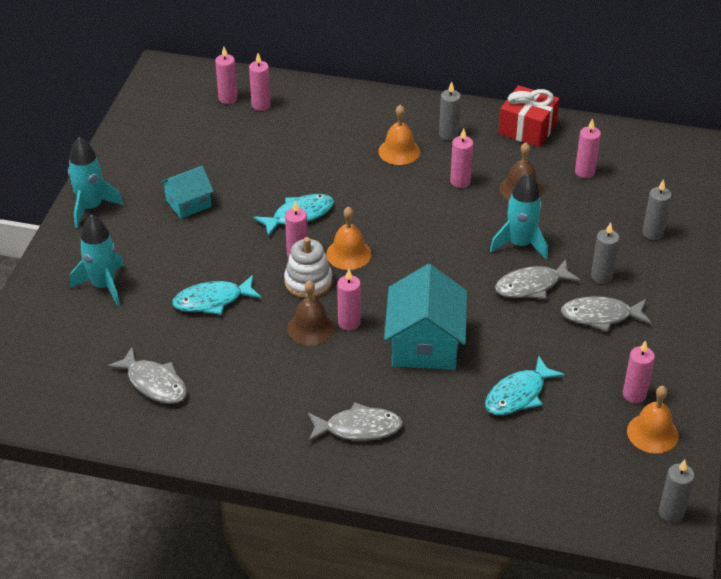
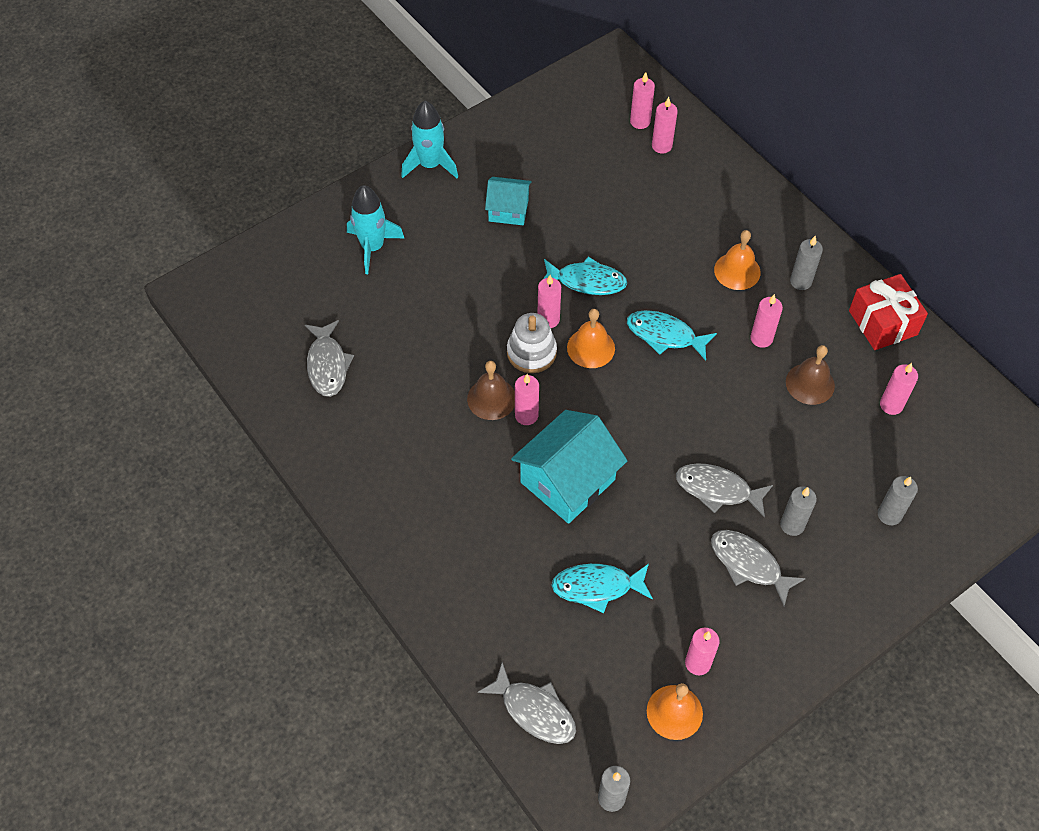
camera: 40 degrees right, 15 degrees up
turquoise fish [172,275,262,315] -> turquoise fish moved to [627,310,717,361]
grey fish [308,402,403,442] -> grey fish moved to [478,662,576,744]
turquoise rocket [490,173,548,260] -> none

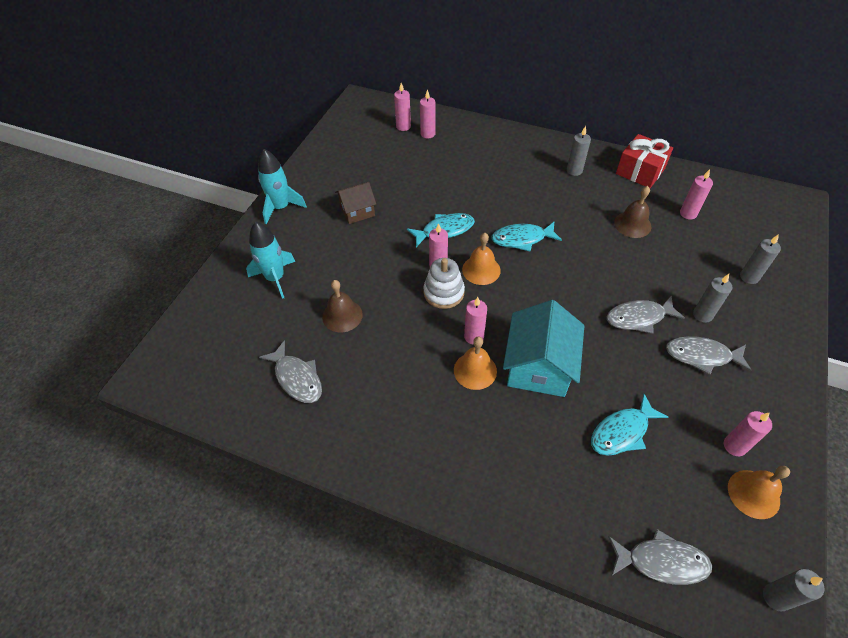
camera: 30 degrees left, 5 degrees down
brown bell [467,361,515,420] -> brown bell moved to [322,280,363,333]
turquoise house [485,177,532,225] -> brown house [335,182,376,224]
orange bell [714,230,761,290] -> orange bell moved to [454,336,497,390]
pink candle [750,294,783,348] -> none

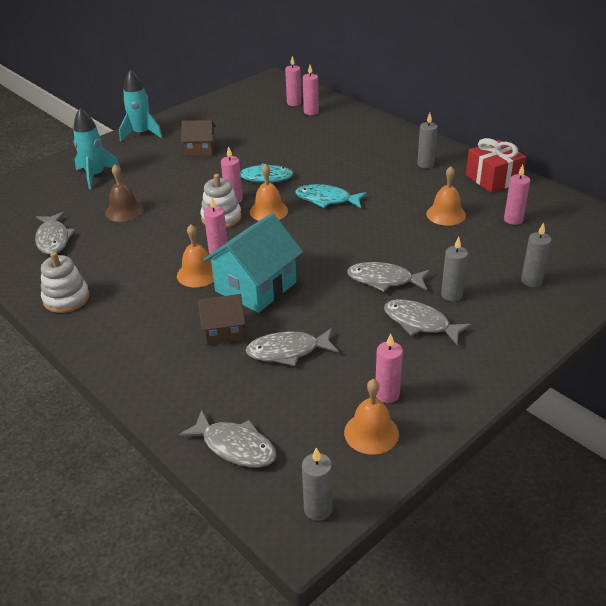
camera: 25 degrees right, 15 degrees down
turquoise fish [591,394,668,456] -> grey fish [246,328,339,366]
brown bell [614,186,651,238] -> orange bell [426,166,466,226]
none -> white stacking toy [41,252,90,313]
none -> brown house [198,294,245,345]

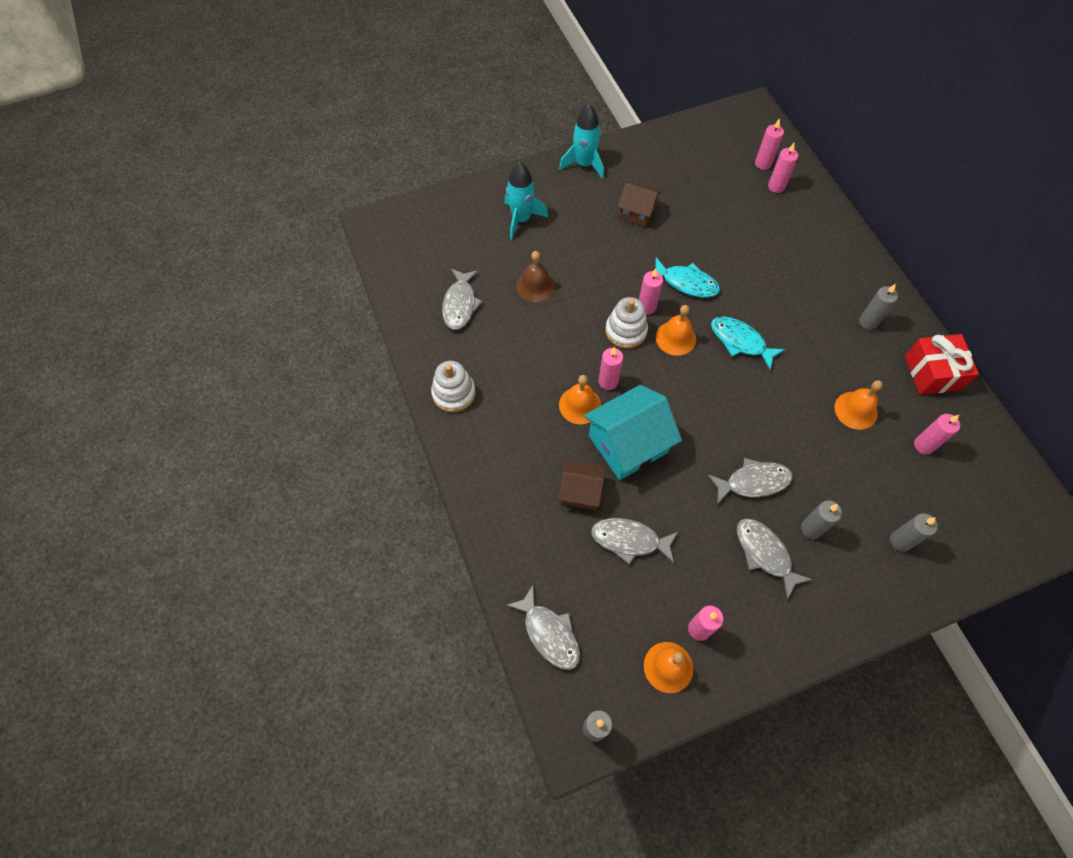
camera: 20 degrees right, 25 degrees up
grey fish [347,262,430,292] -> grey fish turned 135 degrees clockwise [708,458,793,504]

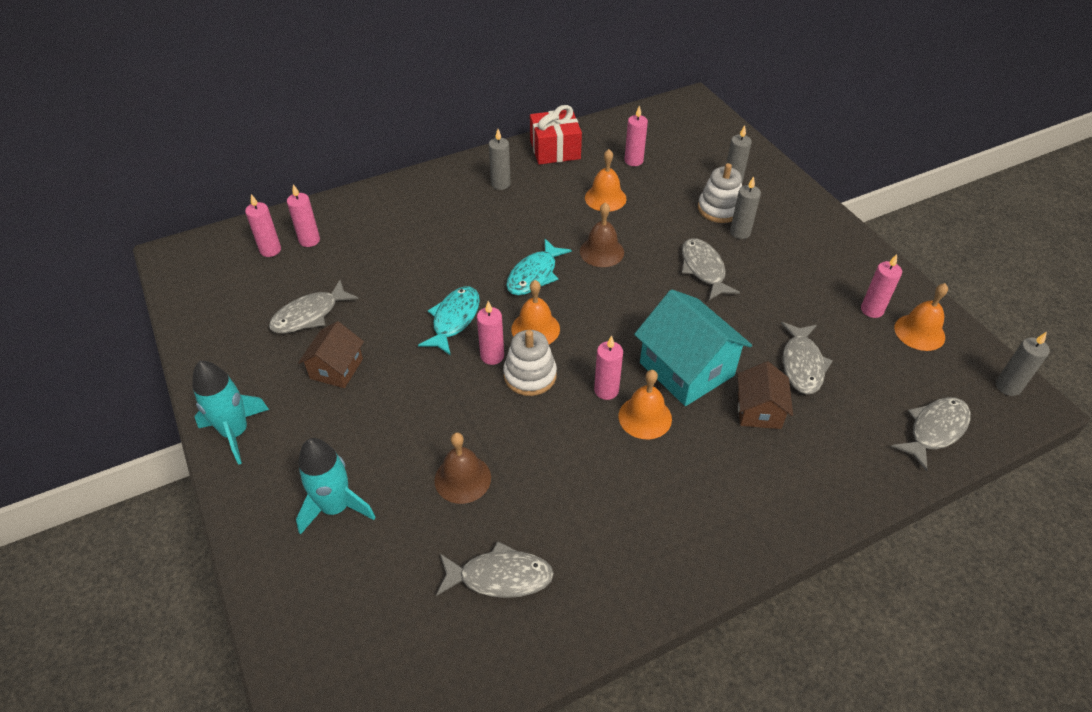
camera: 95 degrees left, 15 degrees down
white stacking toy [431,361,476,412] -> white stacking toy moved to [698,163,742,223]
grey fish [737,518,813,599] -> grey fish moved to [269,280,359,334]
none -> brown bell [580,202,624,267]

